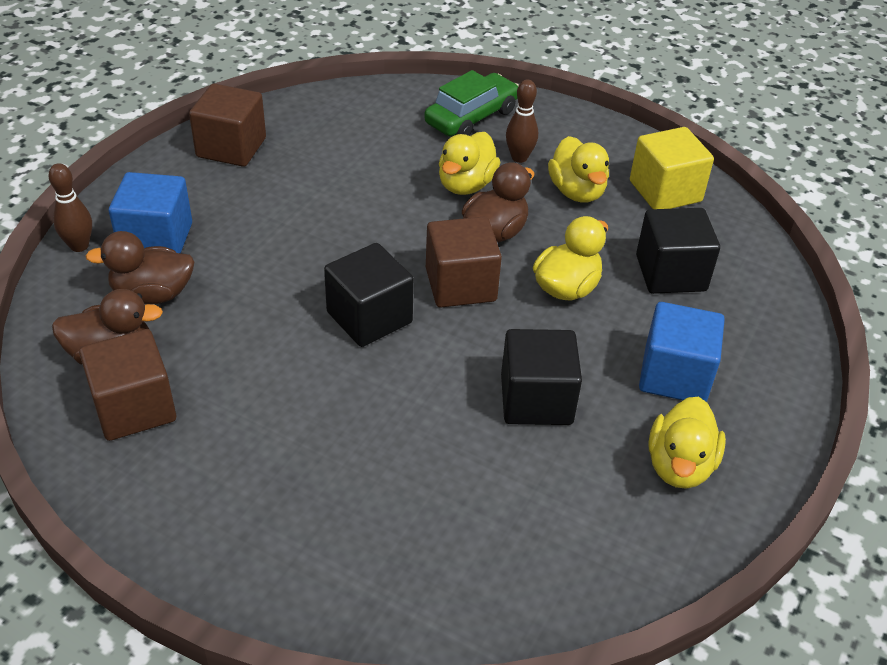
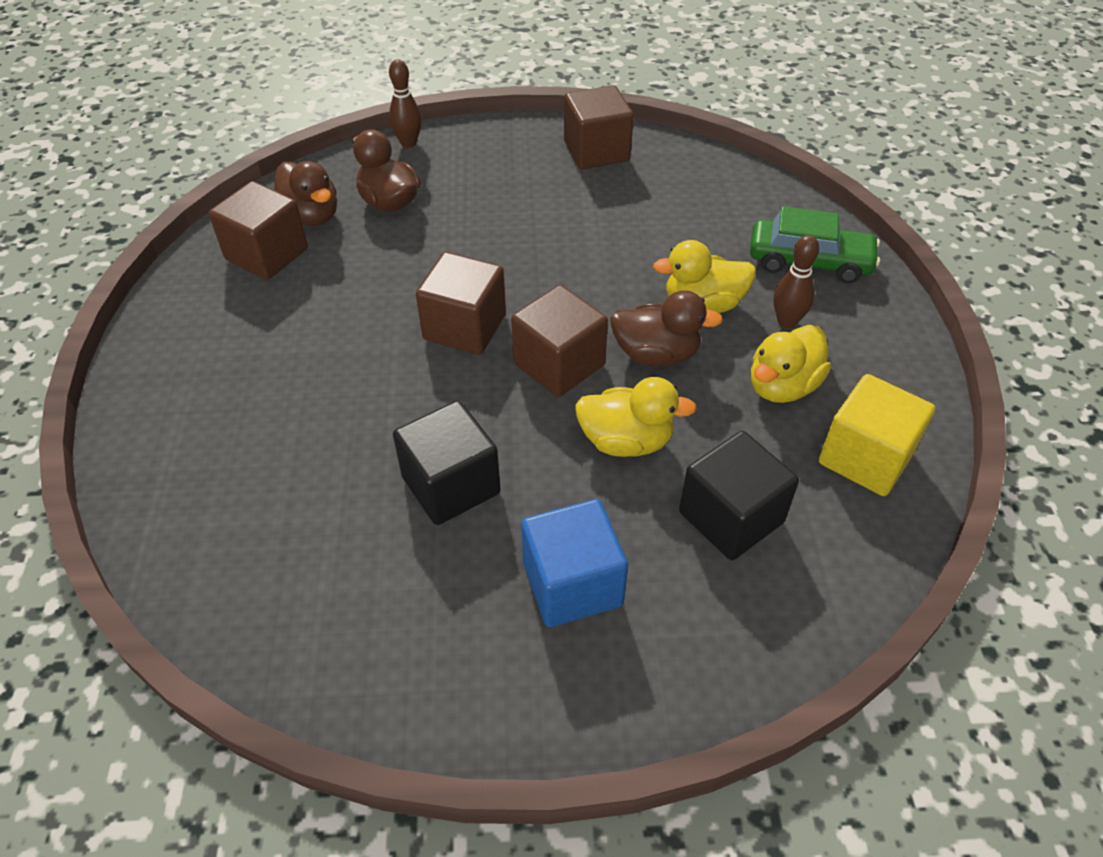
camera: 60 degrees right, 5 degrees up
blue cube [109,172,192,253] -> none
black cube [324,243,414,347] -> brown cube [416,252,506,355]
yellow duck [648,397,726,489] -> none

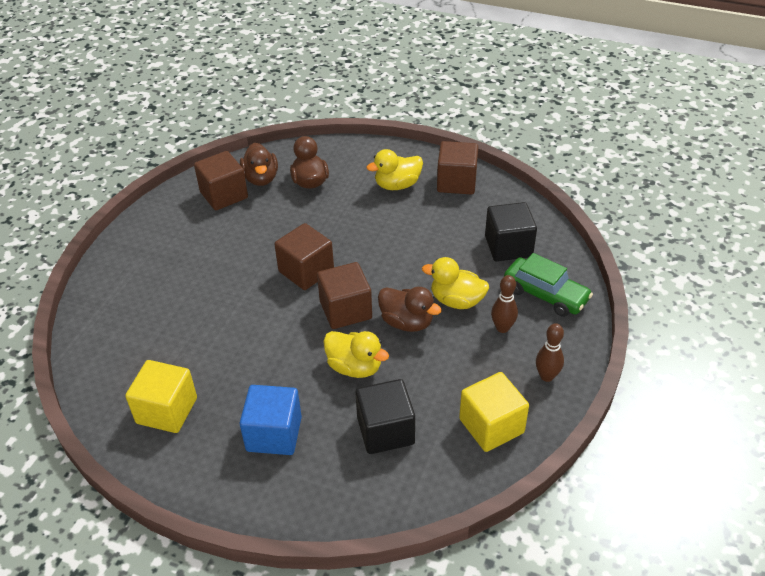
camera: 25 degrees right, 5 degrees down
brown bowling pin [389,59,422,148] -> brown bowling pin moved to [536,323,564,382]
black cube [393,401,501,525] -> black cube moved to [485,202,537,261]
yellow duck [751,325,831,403] -> yellow duck moved to [366,149,423,190]
none -> yellow cube [125,360,197,433]

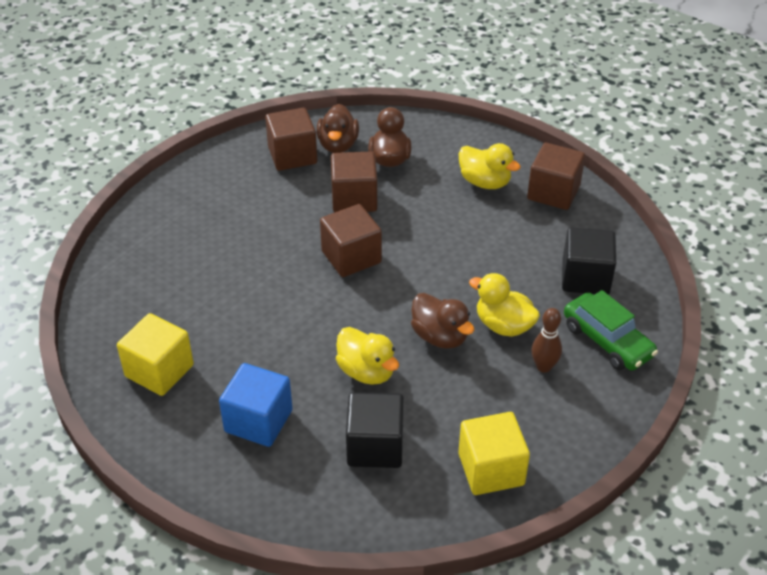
camera: 15 degrees right, 0 degrees up
brown cube [317,262,372,329] -> brown cube moved to [331,151,377,212]
yellow duck [366,149,423,190] -> yellow duck turned 135 degrees counterclockwise [459,143,521,189]
brown bowling pin [536,323,564,382] -> none

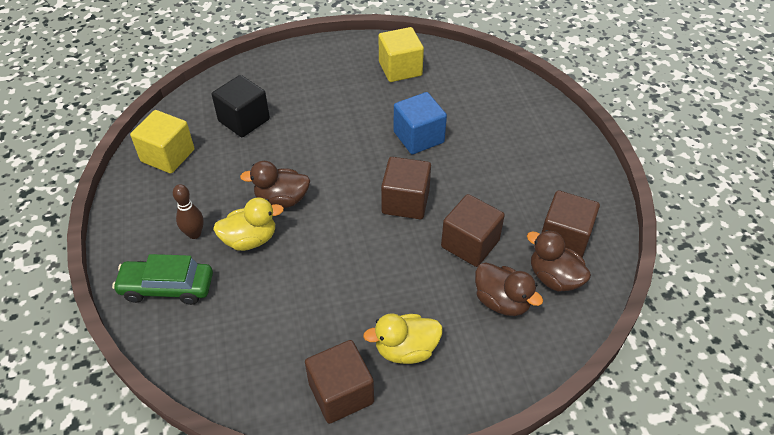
camera: 130 degrees right, 5 degrees up
blue cube [219,363,293,447] -> blue cube moved to [393,92,447,154]
yellow duck [336,327,399,385] -> none
black cube [562,227,616,295] -> none

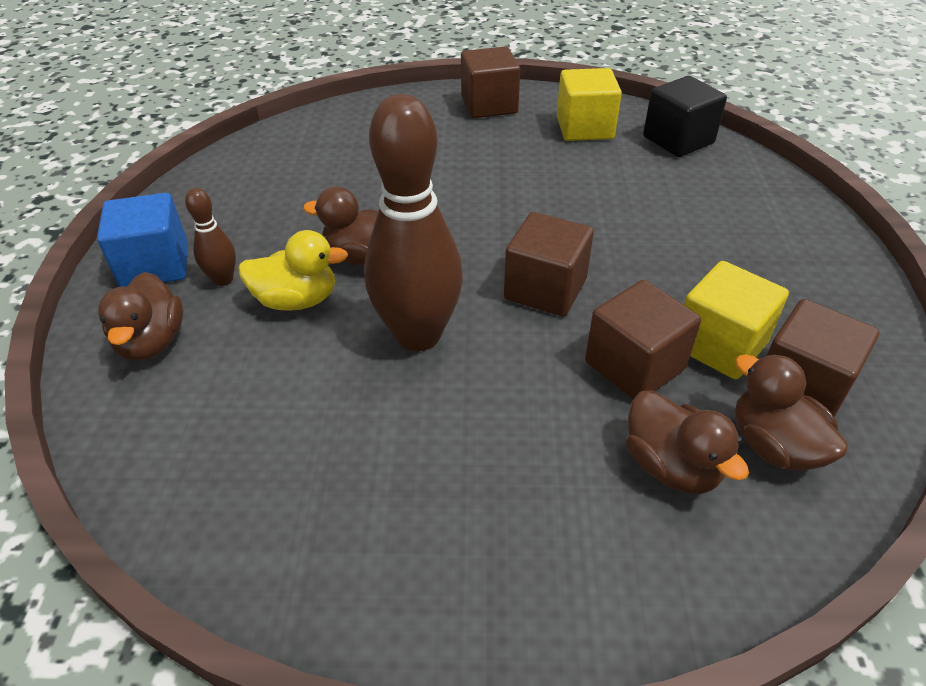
camera: 15 degrees right, 5 degrees down
green car [112,254,213,305] -> brown duck [98,272,183,361]
yellow cube [130,110,194,174] -> yellow cube moved to [684,261,789,379]
black cube [212,75,270,137] -> black cube moved to [643,76,727,157]
brown cube [305,340,374,424] -> brown cube moved to [461,46,520,118]
yellow duck [363,313,442,364] -> none
blue cube [393,92,447,154] -> blue cube moved to [97,193,188,287]
none -> brown bowling pin [364,94,463,351]

